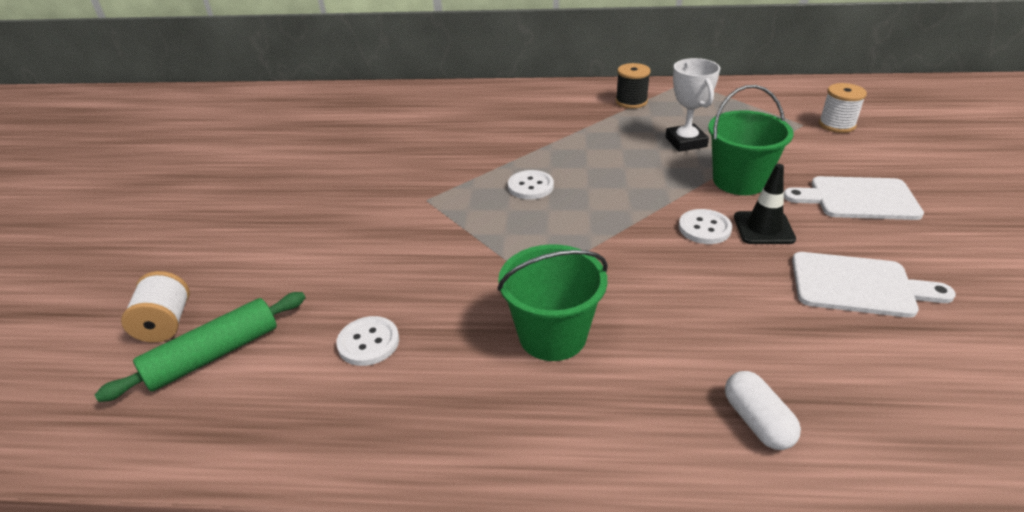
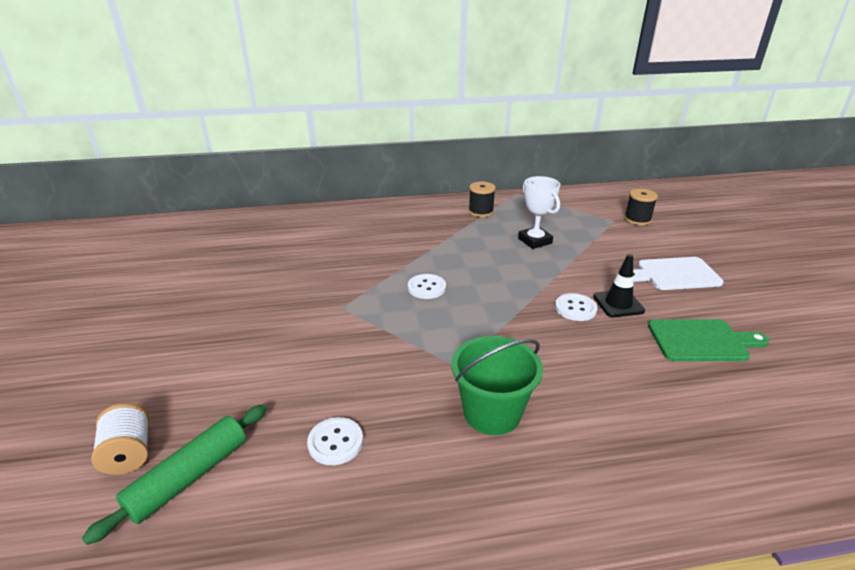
camera: 15 degrees left, 5 degrees down
green bucket [708,85,793,195] -> none
white capsule [725,371,801,450] -> none
white cutting board [792,252,956,318] -> green cutting board [648,319,769,361]
white spool [819,83,867,133] -> black spool [624,189,658,225]

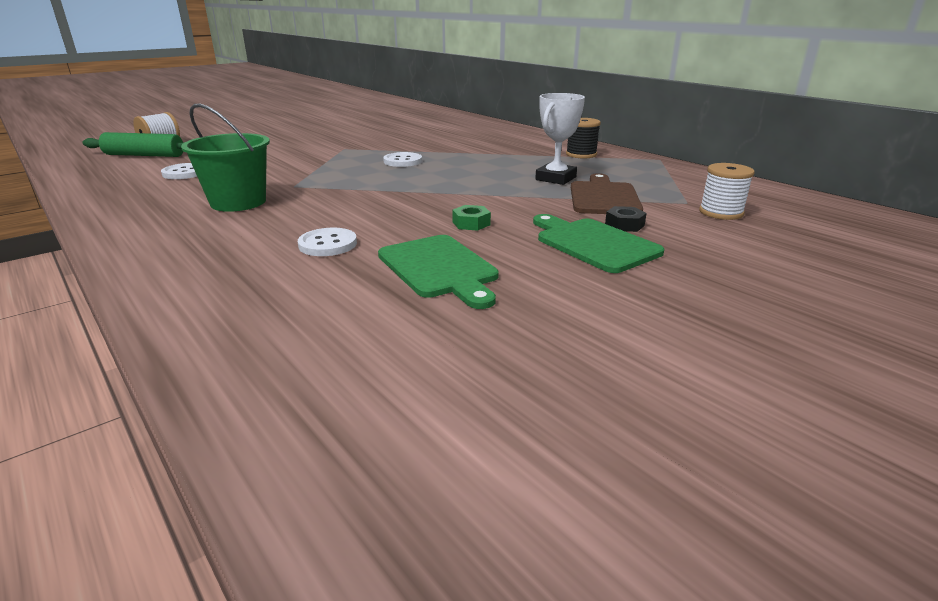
camera: 60 degrees right, 5 degrees down
white button [555,293,597,321] -> white button moved to [298,228,357,256]
black traffic cone [593,254,645,317] -> green nut [452,205,491,231]
black spool [624,189,658,225] -> white spool [699,163,755,220]
white cutting board [633,257,724,290] -> green cutting board [533,214,664,273]
none -> brown cutting board [571,173,643,214]
none -> black nut [605,206,647,232]

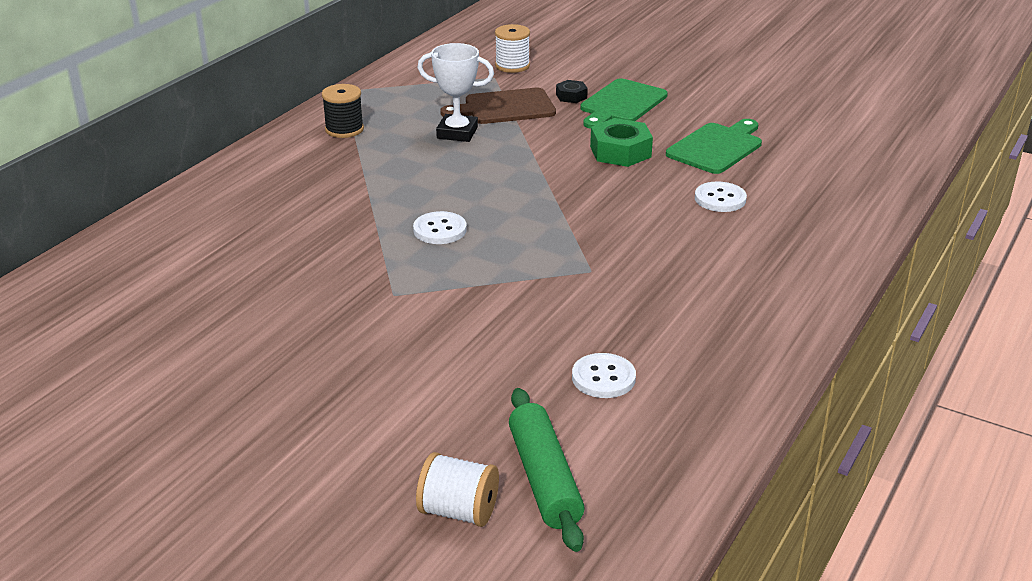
camera: 110 degrees left, 5 degrees up
green bucket [181,104,270,212] -> none
green nut [452,205,491,231] -> green nut [590,118,653,167], size x1.82

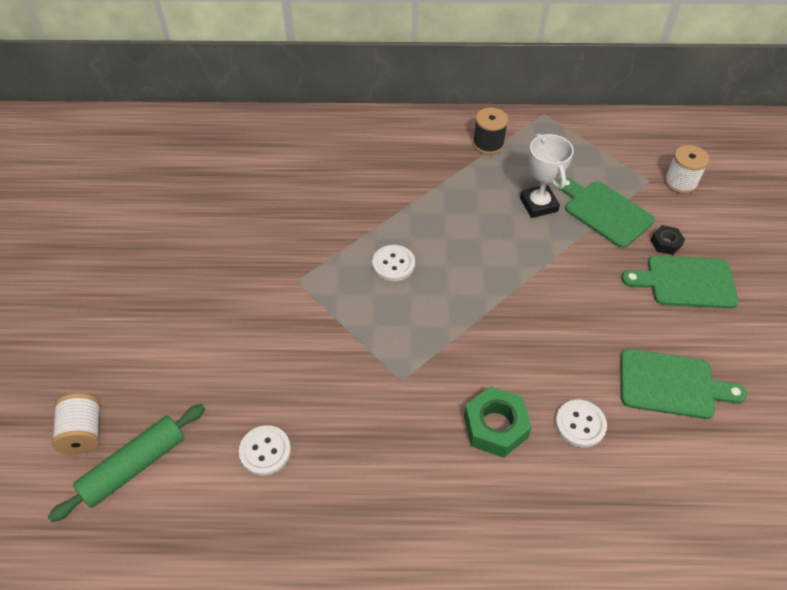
camera: 60 degrees right, 20 degrees up
brown cutting board [440,88,556,124] -> green cutting board [557,177,655,248]
green nut [590,118,653,167] -> green nut moved to [464,386,532,458]

